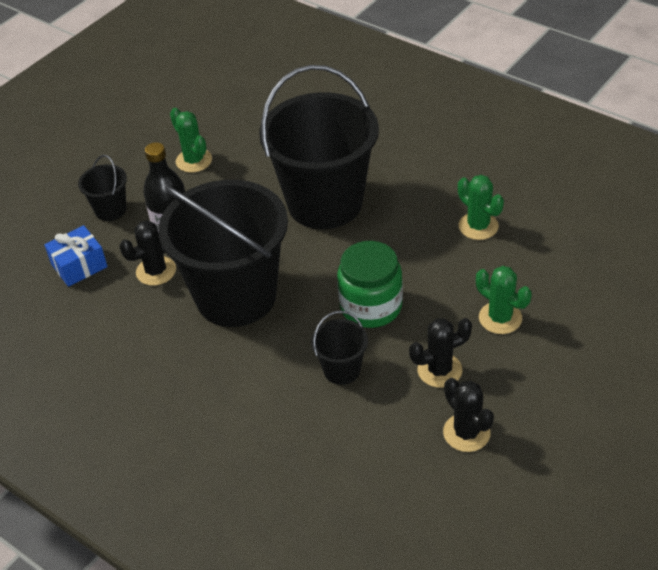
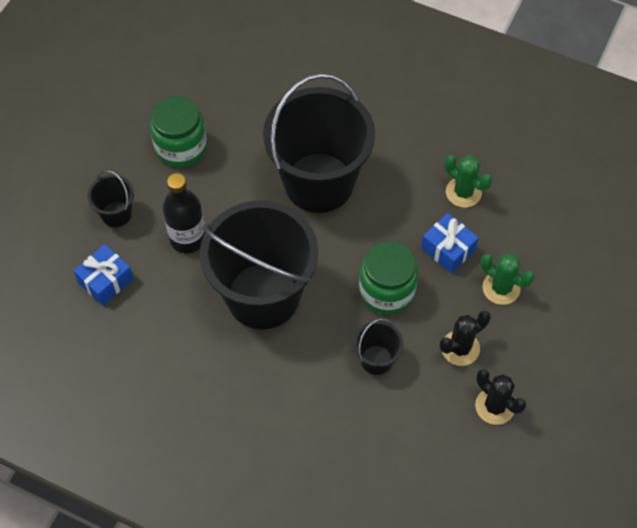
camera: 15 degrees left, 15 degrees up
black cactus [119,221,176,286] -> none
green cactus [170,108,212,173] -> green jar [150,96,207,167]
none -> blue gift [421,213,479,273]

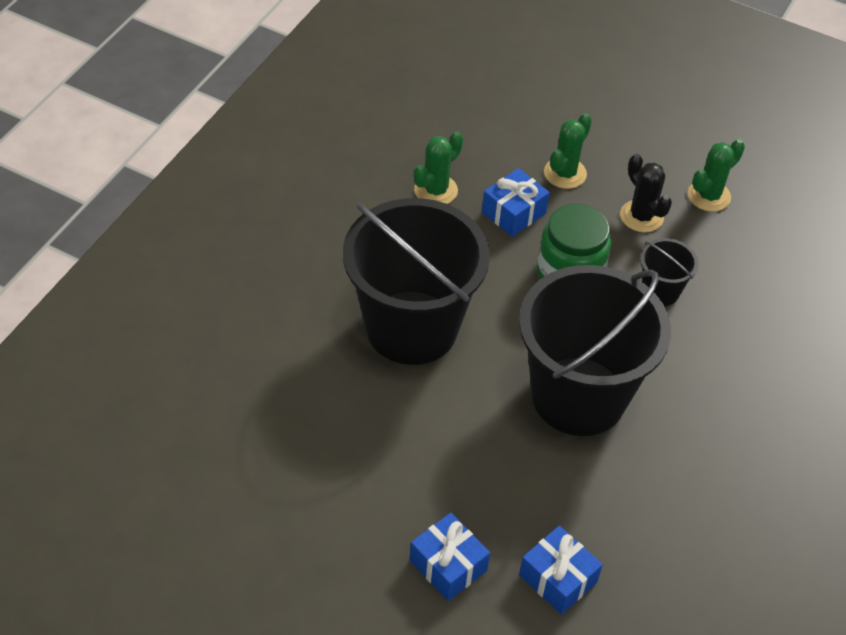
camera: 90 degrees left, 10 degrees down
black bucket [87,170,134,227] -> blue gift [410,513,490,601]
green jar [150,96,207,167] -> none
black bottle [162,173,205,253] -> none
black cactus [475,369,526,425] -> green cactus [688,139,745,212]

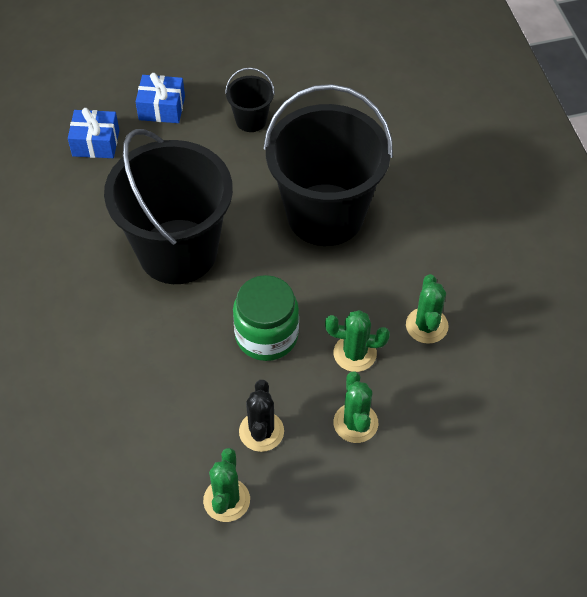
camera: 140 degrees right, 5 degrees up
blue gift [482,168,550,237] -> green cactus [325,310,390,372]
black cactus [620,154,672,232] -> black cactus turned 75 degrees clockwise [239,380,284,452]
black bucket [640,238,699,306] -> black bucket moved to [225,68,275,132]

